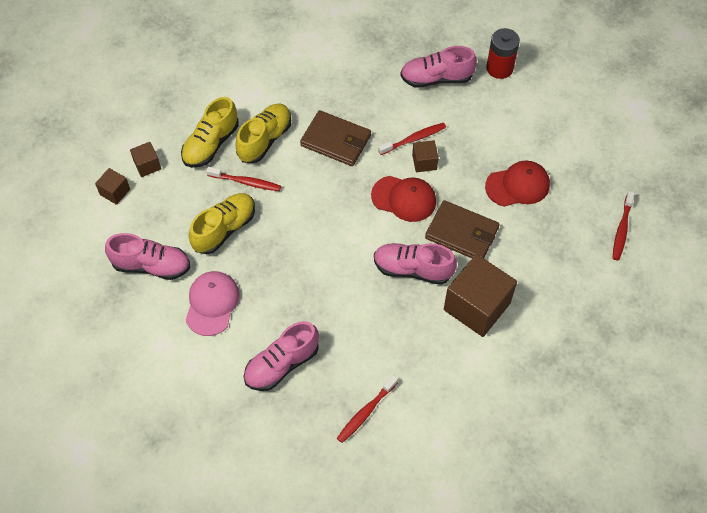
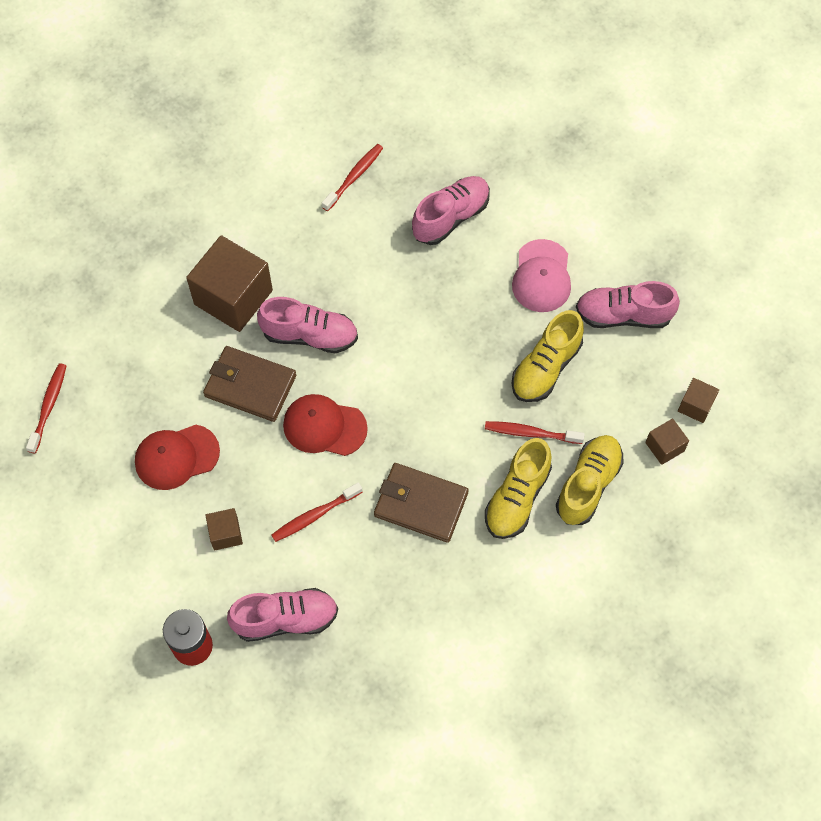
camera: 175 degrees right, 5 degrees up
brown cube [412,140,439,172] -> brown cube moved to [205,508,243,550]

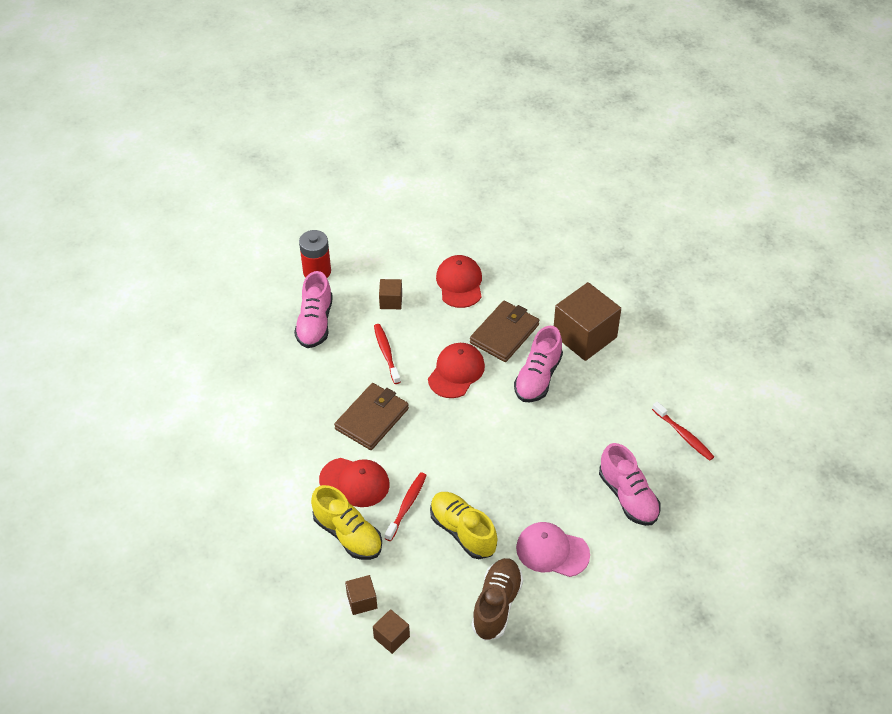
camera: 105 degrees right, 15 degrees down
red toothbrush [26,363,66,454] -> none
yellow shoe [485,438,552,539] -> red cap [319,458,390,507]
pink shoe [576,281,680,328] -> brown shoe [472,558,523,641]

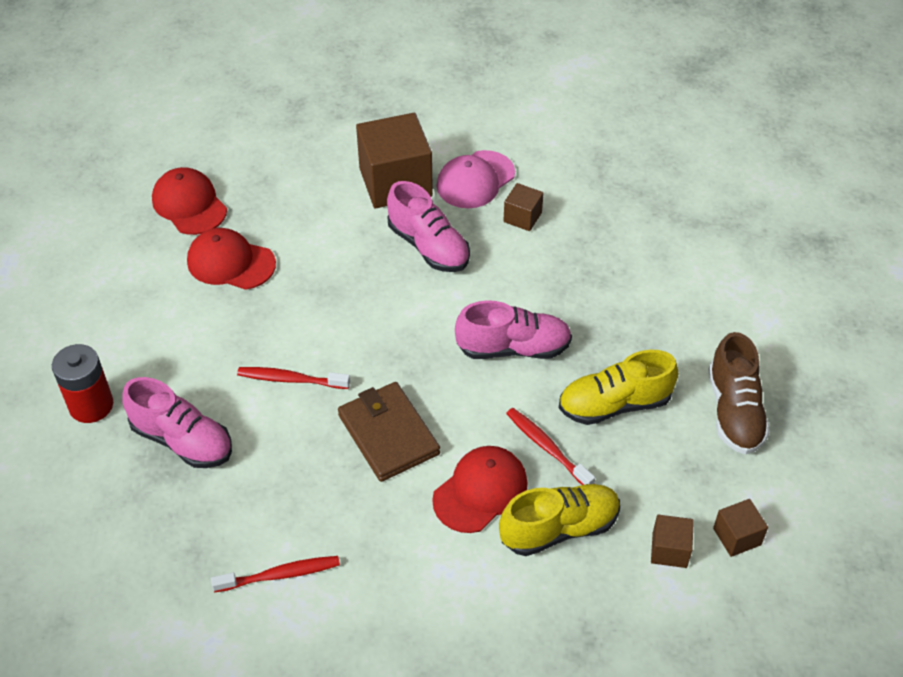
camera: 65 degrees left, 0 degrees up
brown cube [379,279,402,309] -> brown cube moved to [504,183,544,231]
red cap [428,343,485,398] -> red cap moved to [152,167,227,235]
brown wallet [470,301,539,362] -> none
brown shoe [472,558,523,641] -> brown shoe turned 135 degrees counterclockwise [708,332,770,454]
pink cap [516,522,590,577] -> pink cap moved to [437,150,515,208]
pink shoe [599,443,661,526] -> pink shoe moved to [455,300,572,359]
red toothbrush [652,401,714,461] -> red toothbrush moved to [211,556,340,592]

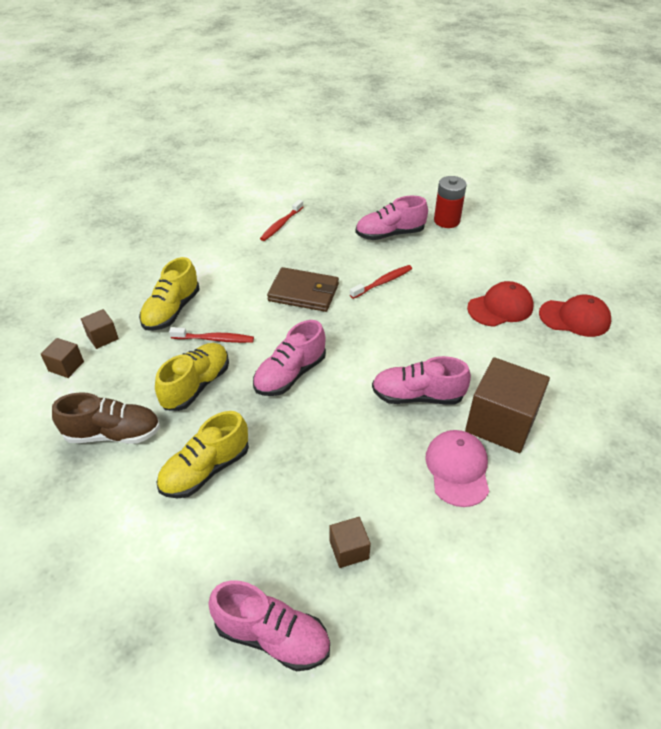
camera: 135 degrees right, 5 degrees down
red cap [432,446,528,533] -> none
brown cube [504,183,544,231] -> brown cube moved to [330,517,371,568]
brown shoe [708,332,770,454] -> brown shoe turned 135 degrees clockwise [52,392,160,444]
none -> yellow shoe [157,411,249,499]
none -> pink shoe [208,580,330,671]

